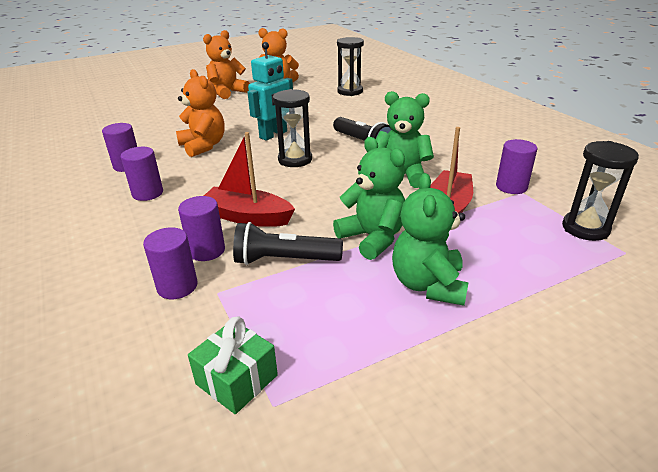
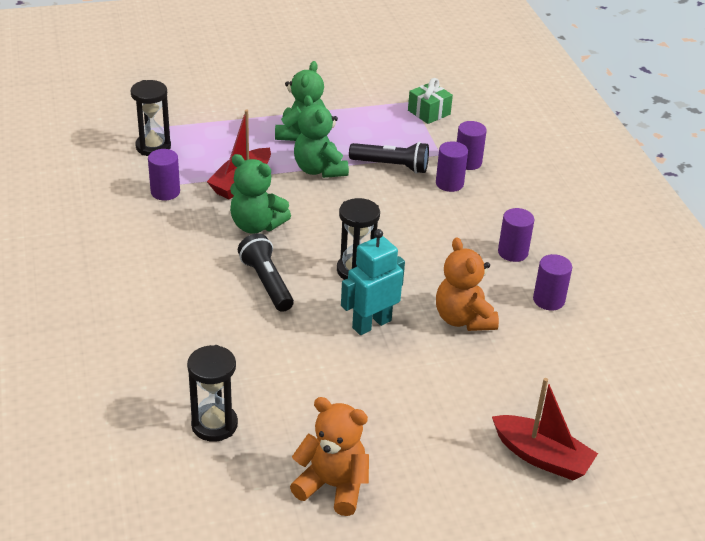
camera: 170 degrees left, 5 degrees up
orange teddy bear [203,30,250,99] -> none
red boat [204,132,295,227] -> red boat moved to [492,378,598,481]

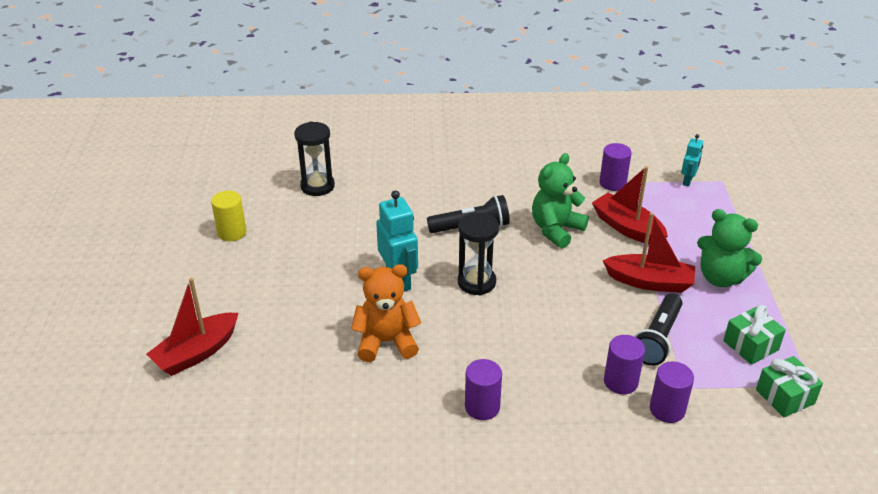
camera: 105 degrees right, 0 degrees up
black hourglass [131,80,171,156] -> turquoise robot [681,134,703,187]
orange teddy bear [290,397,369,516] -> yellow cylinder [211,191,246,241]
green teddy bear [294,95,349,178] -> red boat [602,212,695,293]
purple cylinder [533,254,572,311] -> none
none -> green gift [723,305,786,365]

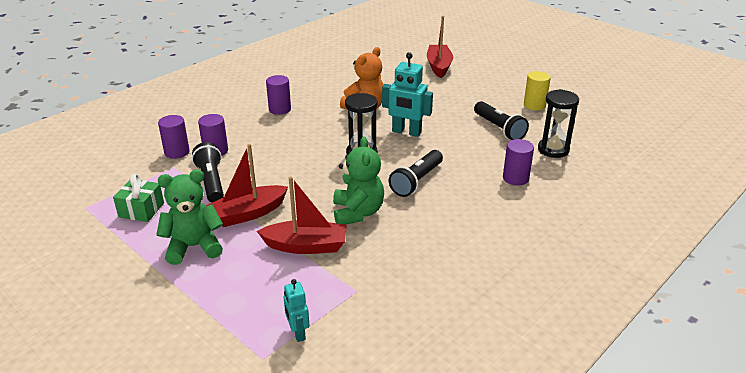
camera: 135 degrees right, 5 degrees down
purple cylinder [600,143,631,191] -> purple cylinder moved to [503,139,534,185]
green gift [756,356,823,418] -> none
none -> black flashlight [474,101,529,140]

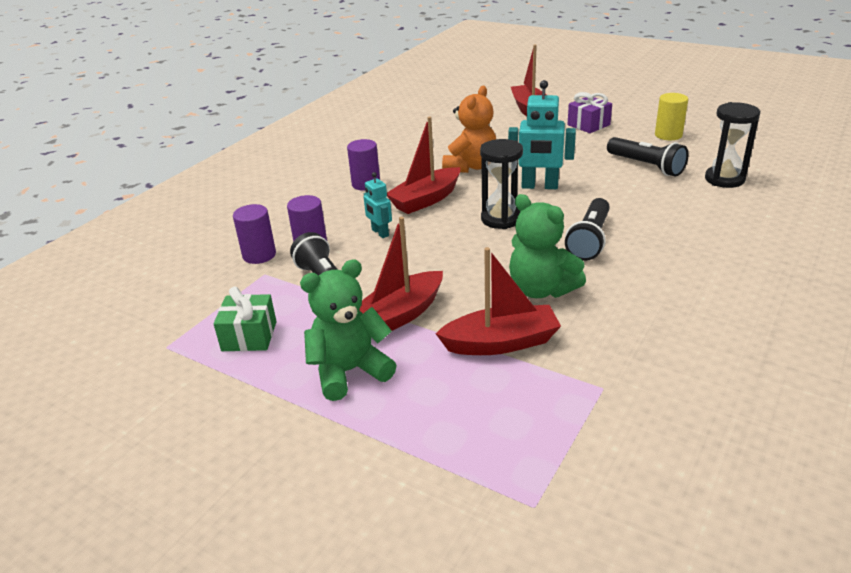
camera: 10 degrees left, 0 degrees up
turquoise robot [284,279,310,342] -> turquoise robot moved to [364,172,392,238]
green teddy bear [333,137,384,225] -> green teddy bear turned 150 degrees clockwise [509,194,586,298]
purple cylinder [503,139,534,185] -> none
none -> red boat [387,117,460,214]
none -> purple gift [567,92,612,133]

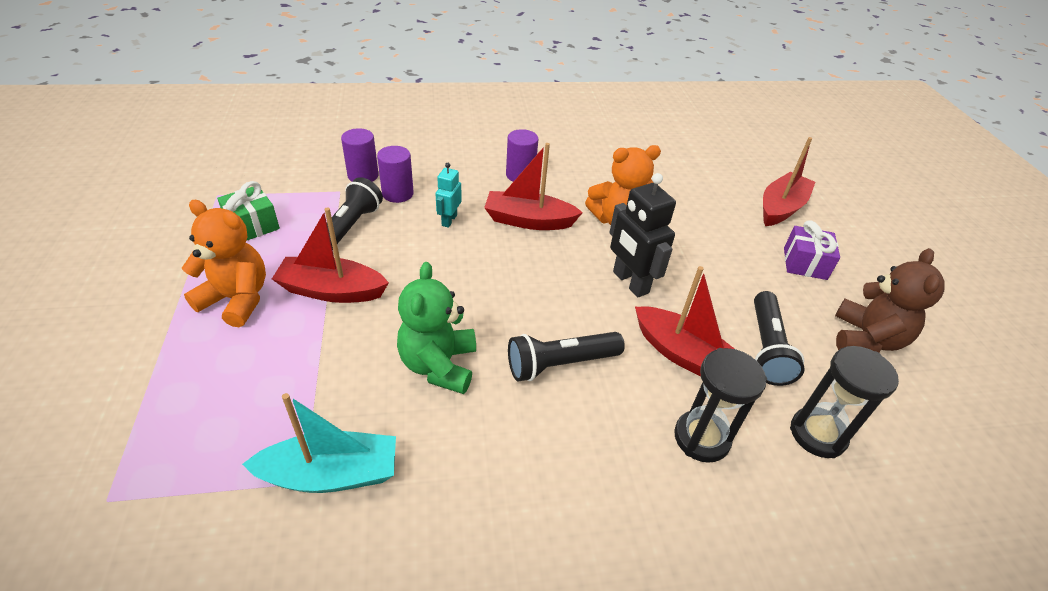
camera: 45 degrees right, 10 degrees up
green teddy bear [300,259,397,401] -> orange teddy bear [182,200,266,327]
red boat [436,247,561,355] -> red boat moved to [635,266,735,377]
black hourglass [480,139,523,229] -> black hourglass moved to [674,348,767,463]
turquoise robot [508,80,576,189] -> black robot [609,173,676,297]
yellow cylinder [655,93,688,140] -> brown teddy bear [835,248,945,353]
none -> turquoise boat [242,393,396,493]

